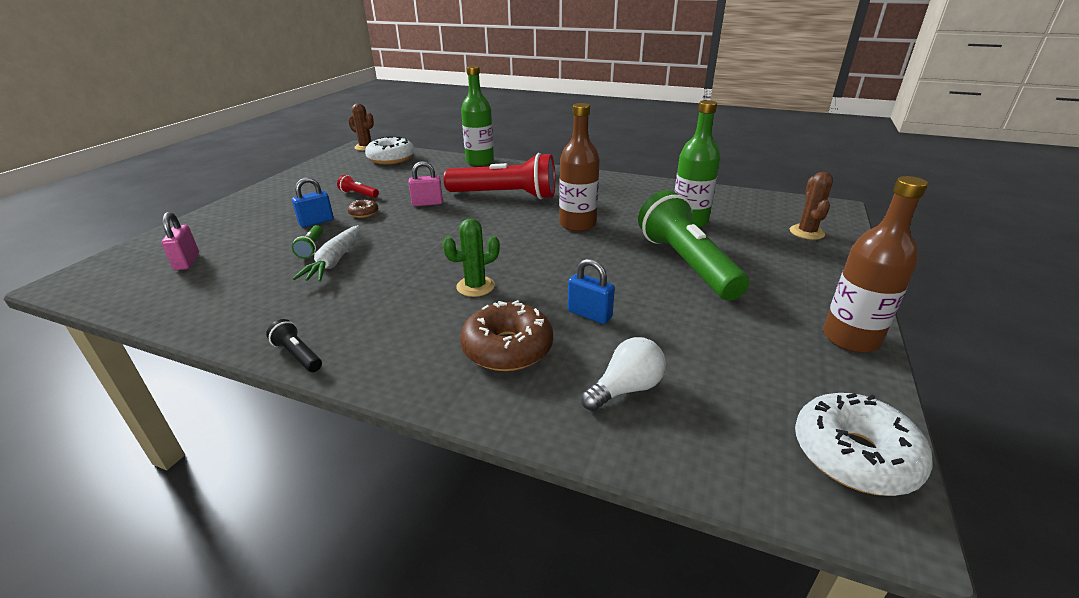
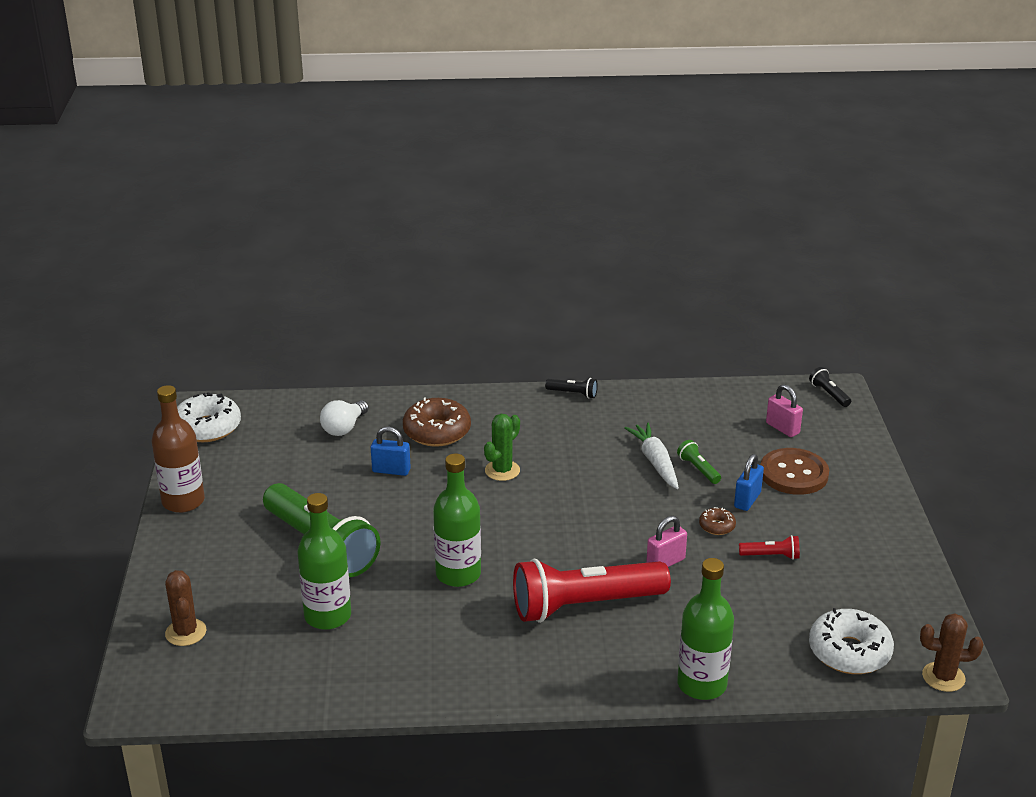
camera: 155 degrees right, 0 degrees up
brown bottle [559,103,600,232] -> green bottle [433,454,481,587]
none -> brown button [760,448,829,495]
none -> black flashlight [809,367,851,407]

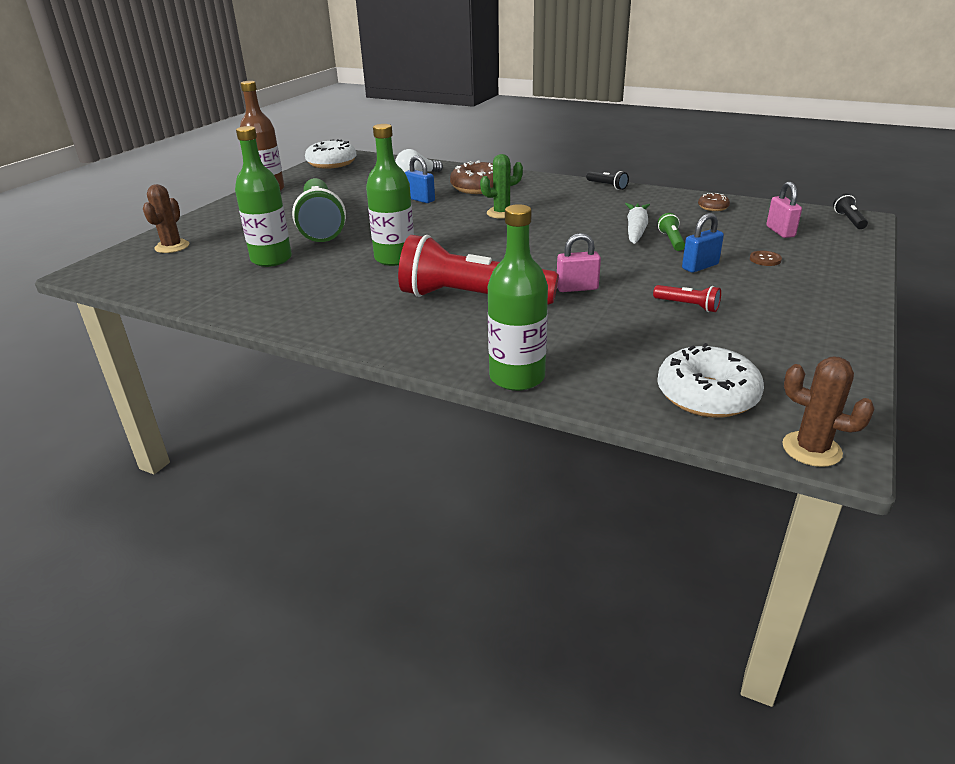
camera: 30 degrees right, 0 degrees up
brown donut [699,507,736,535] -> brown donut moved to [698,193,730,211]
brown button [760,448,829,495] -> brown button [750,251,782,266], size x0.43

